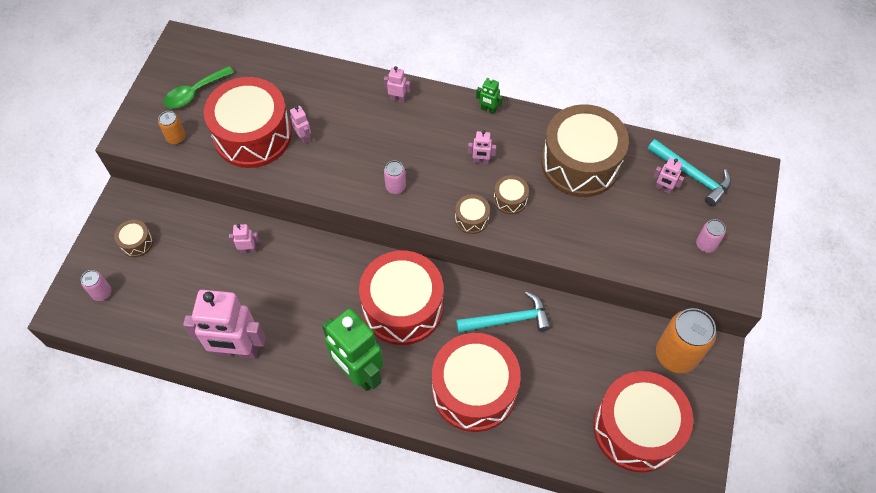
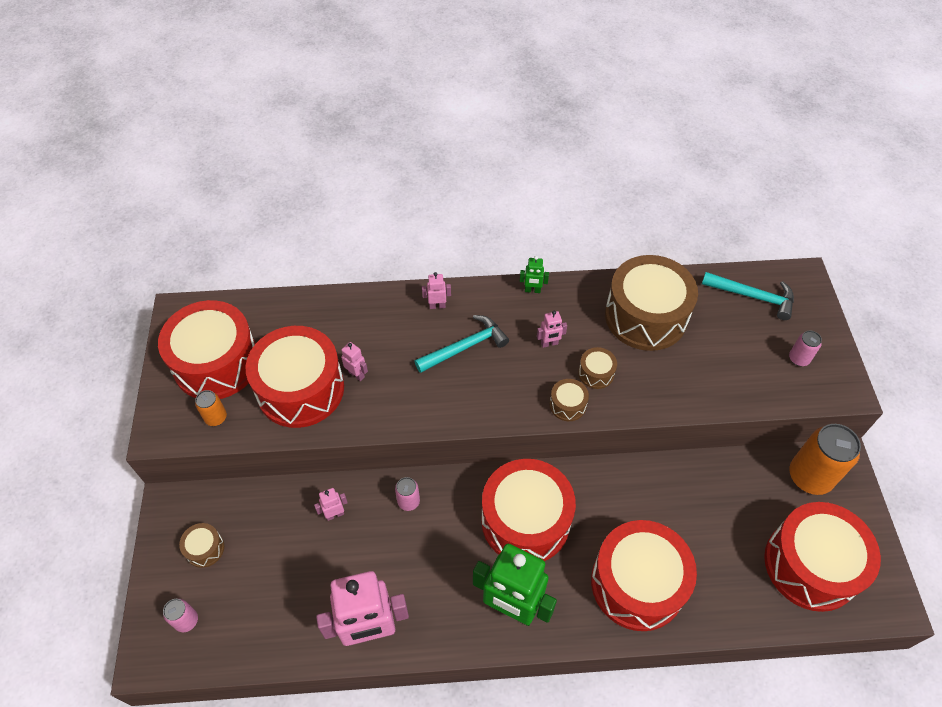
camera: 20 degrees left, 5 degrees down
green spoon [164,66,234,108] -> red drum [158,300,256,399]
pink can [384,161,406,194] -> pink can moved to [395,477,420,511]
turquoise hammer [456,291,551,333] -> turquoise hammer moved to [414,315,509,373]
pink robot [653,158,684,194] -> none

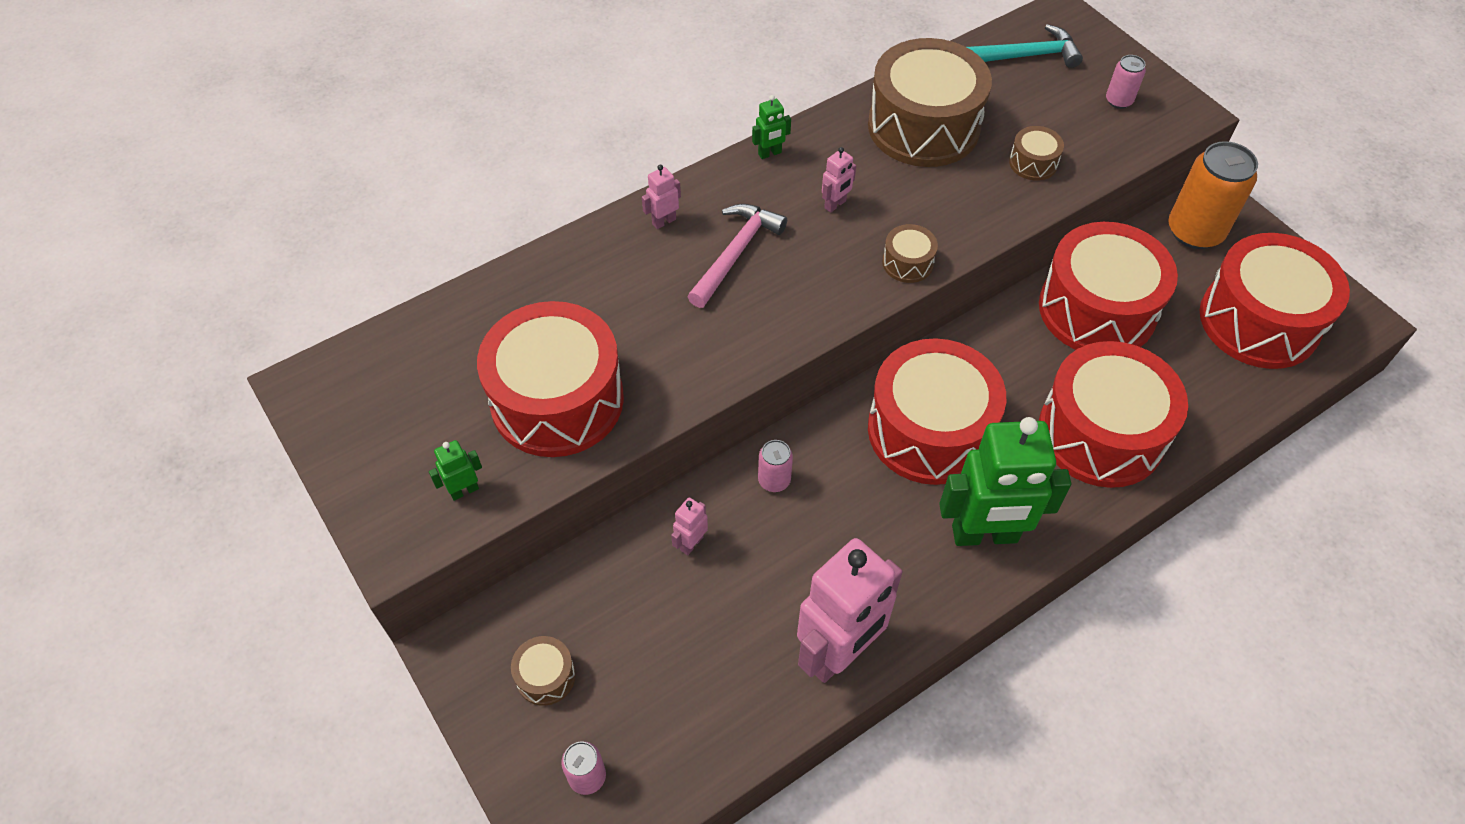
camera: 30 degrees left, 0 degrees up
red drum [158,300,256,399] -> red drum moved to [1039,222,1178,350]
orange can [195,390,227,426] -> green robot [429,440,482,501]
pink robot [341,342,368,381] -> none
turquoise hammer [414,315,509,373] -> pink hammer [687,204,787,308]
brown drum [578,347,617,389] -> brown drum moved to [1009,126,1064,181]

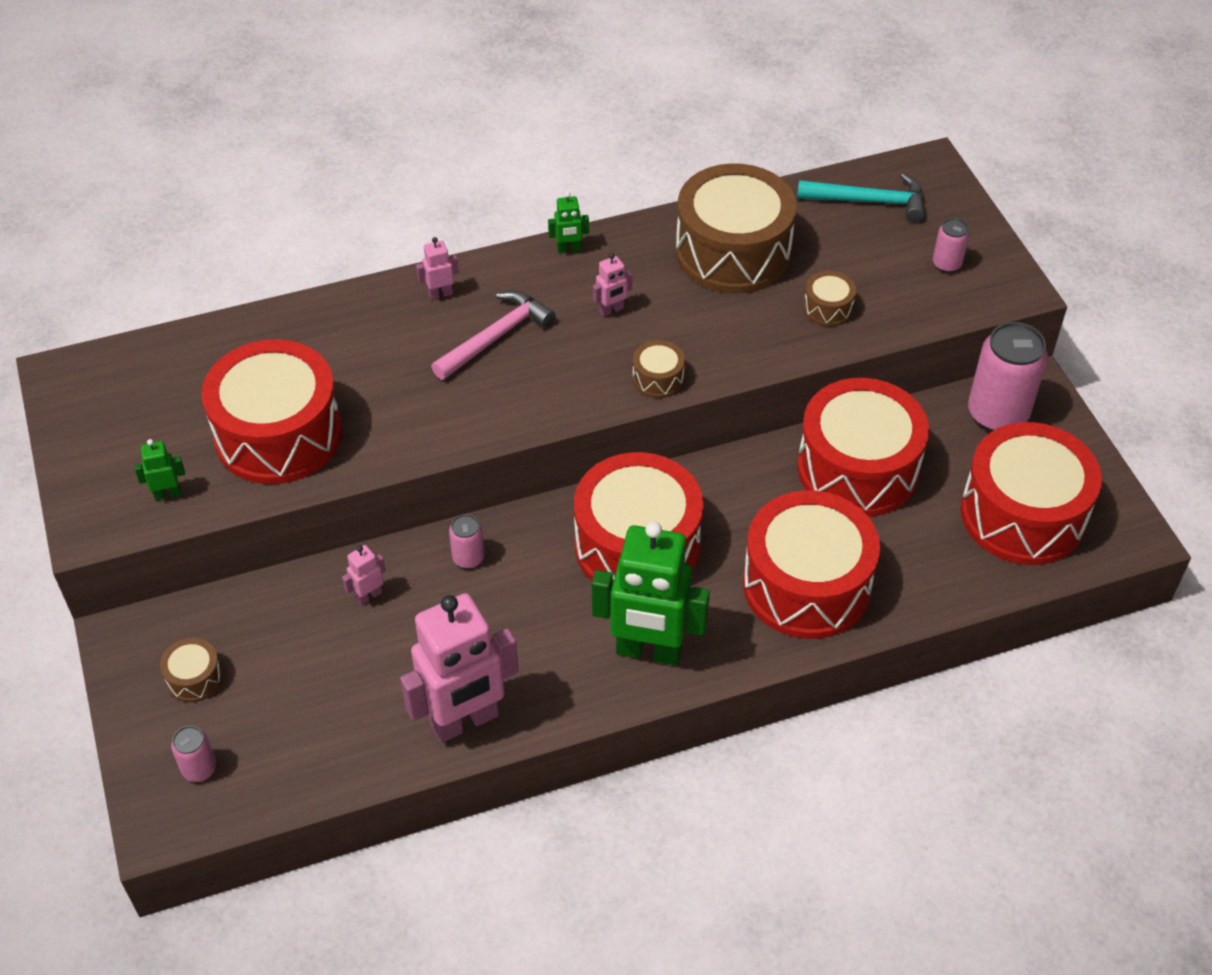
camera: 15 degrees right, 5 degrees down
orange can [1168,141,1258,249] -> pink can [968,322,1048,431]

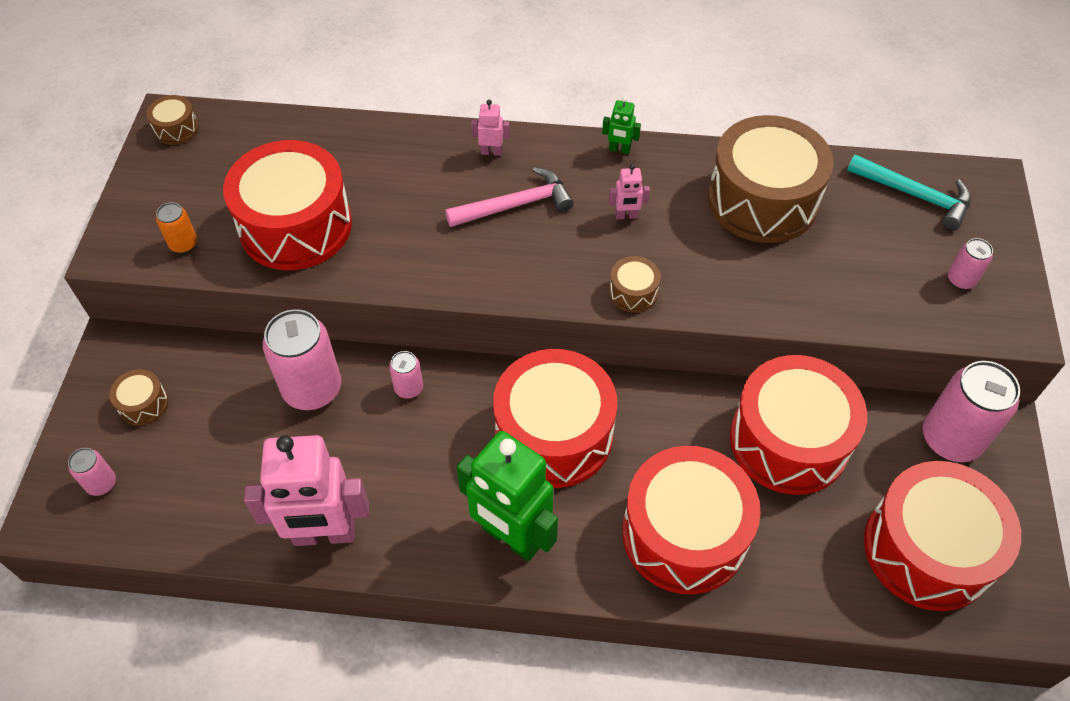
camera: 25 degrees right, 5 degrees up
green robot [134,439,185,500] -> orange can [156,202,197,253]
pink robot [342,545,385,606] -> pink can [263,309,341,410]
brown drum [803,271,856,327] -> brown drum moved to [146,95,199,145]

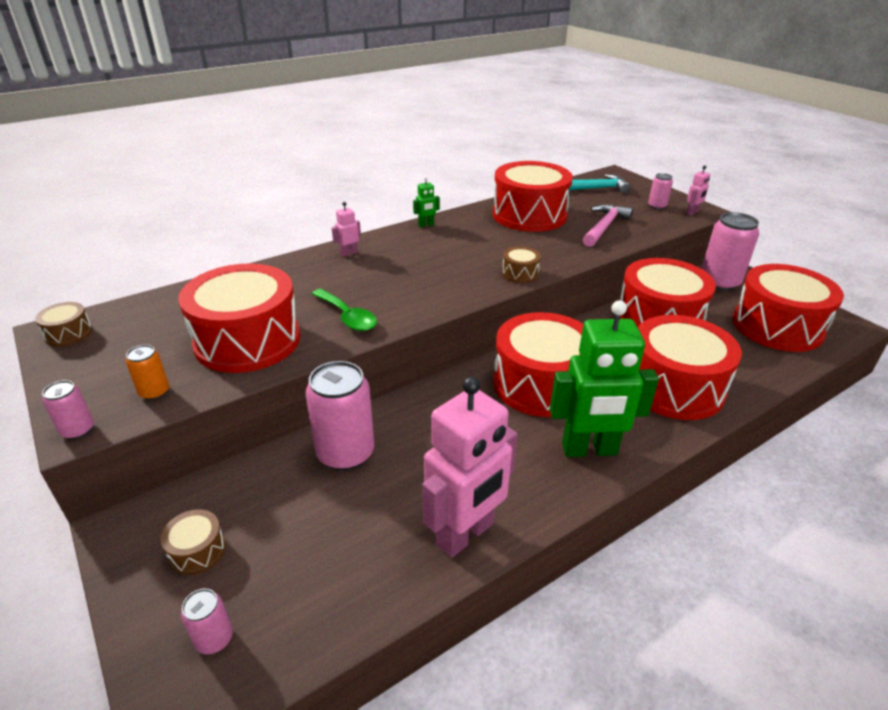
camera: 40 degrees left, 20 degrees down
pink can [389,351,423,398] -> pink can moved to [42,380,94,439]
pink hammer [445,167,574,227] -> pink hammer moved to [583,204,633,247]
pink robot [609,164,650,219] -> pink robot moved to [686,165,710,215]
brown drum [708,115,834,243] -> red drum [493,161,573,232]
none -> green spoon [312,289,377,331]

